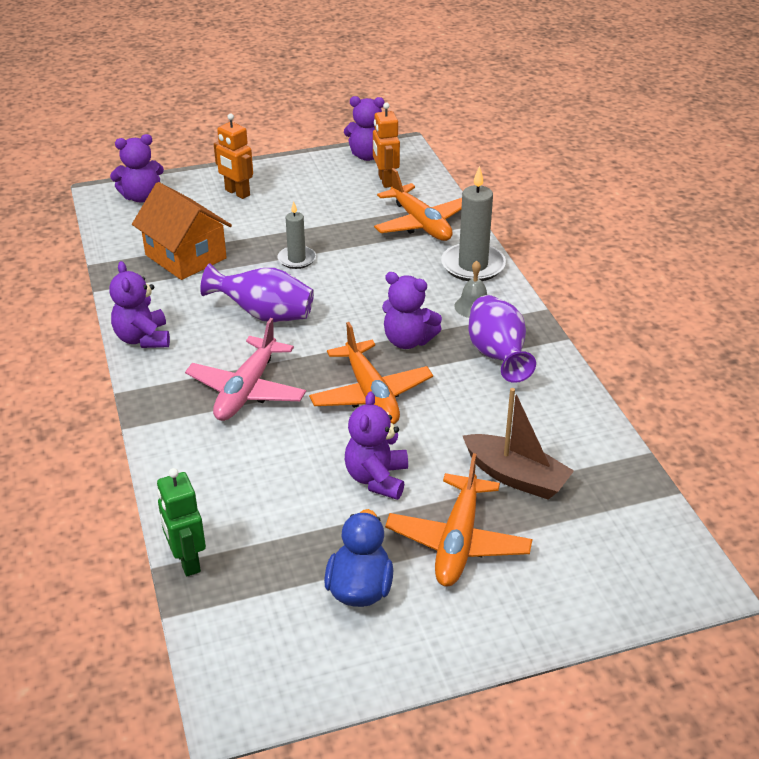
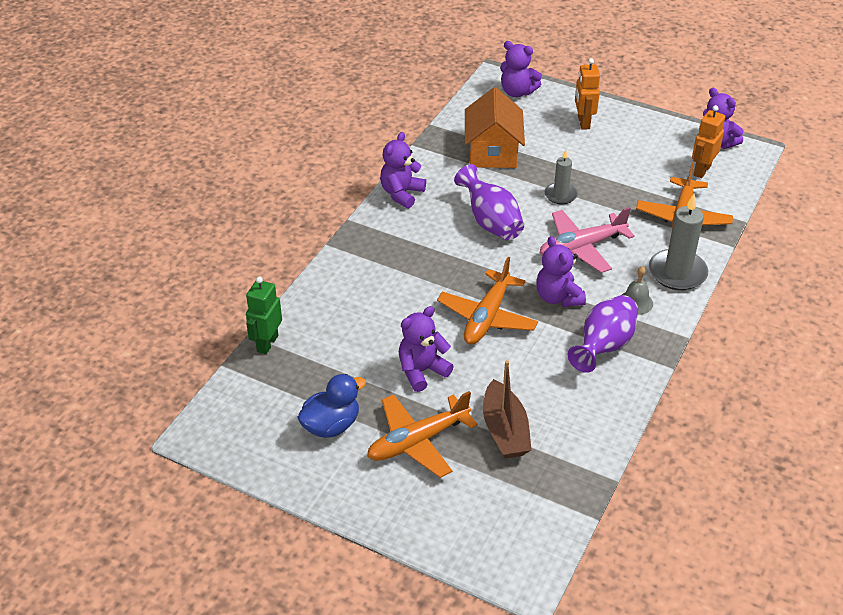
camera: 45 degrees right, 5 degrees up
pink plane [185,318,306,421] -> pink plane moved to [540,207,635,273]

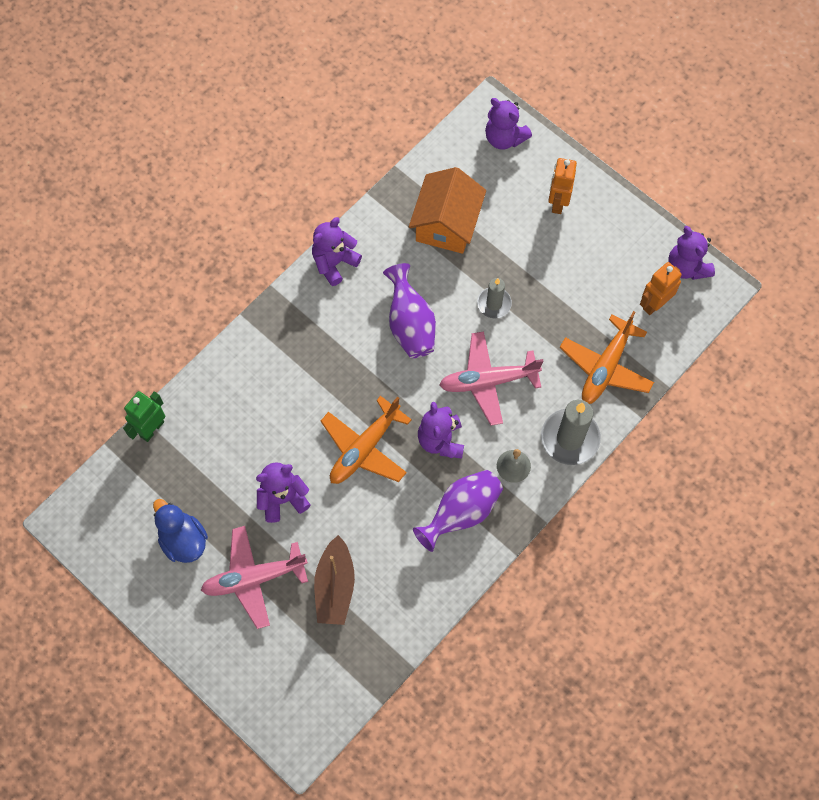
camera: 15 degrees right, 25 degrees up
blue duck [297,374,366,438] -> blue duck turned 105 degrees counterclockwise [153,499,208,563]
orange plane [367,391,478,478] -> pink plane [201,526,308,629]

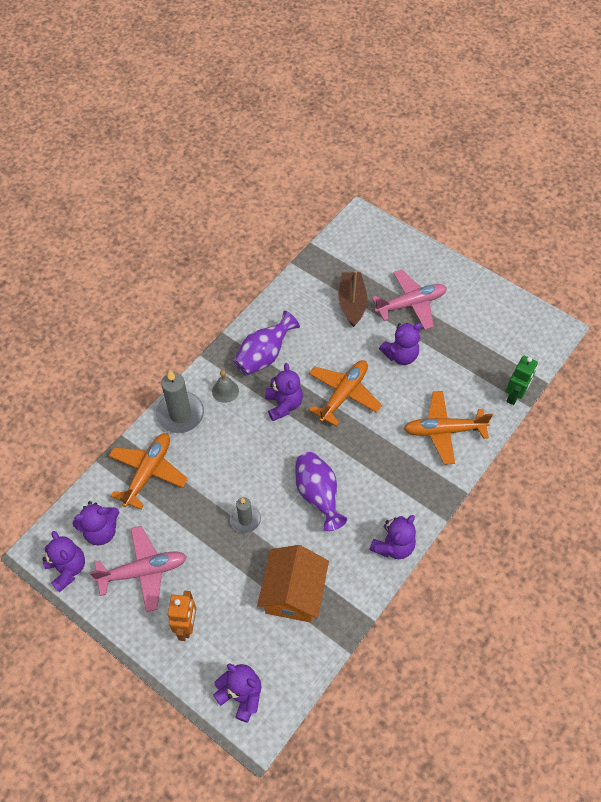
camera: 175 degrees right, 10 degrees down
blue duck [153,499,208,563] -> none
pink plane [439,331,543,426] -> pink plane moved to [89,526,187,612]
orange robot [640,262,682,315] -> purple teddy bear [72,501,119,545]
none -> orange plane [404,391,493,465]

